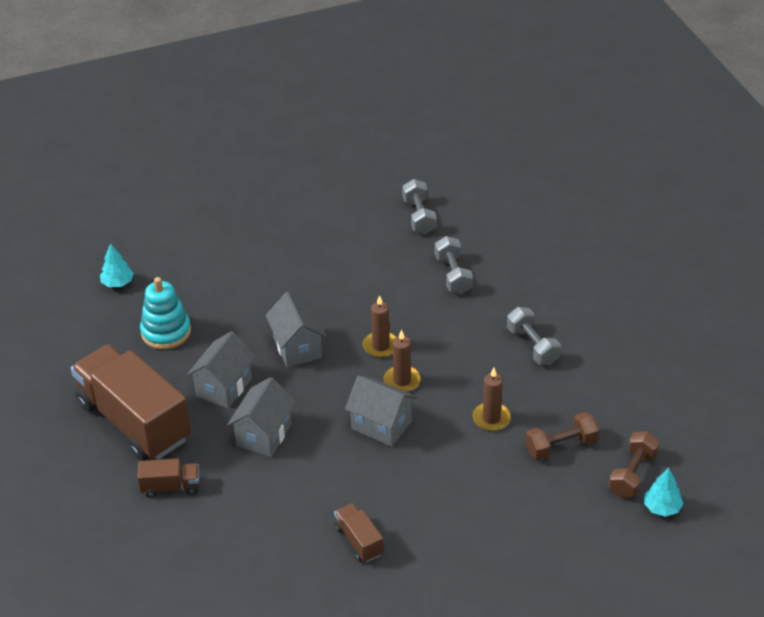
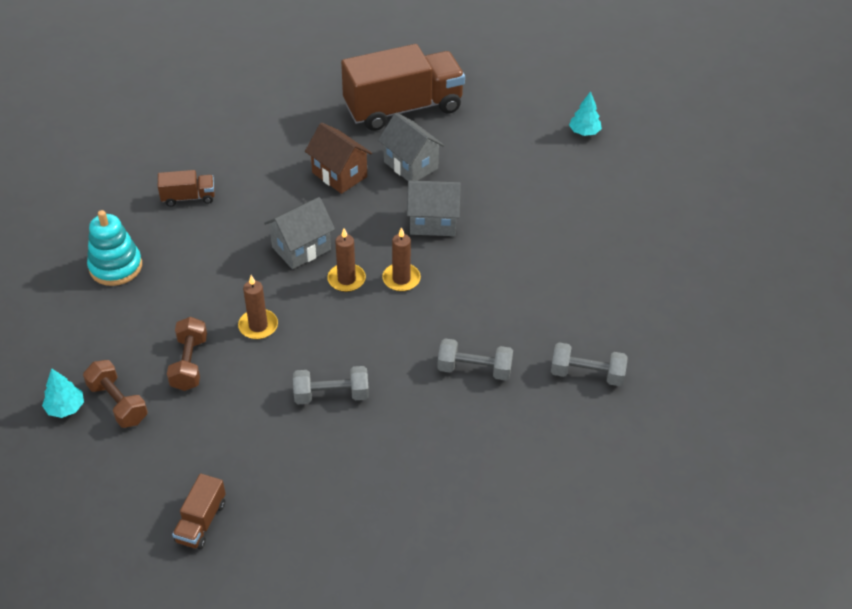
camera: 110 degrees right, 5 degrees up
brown truck [137,458,200,498] -> brown truck moved to [172,474,226,550]
turquoise stacking toy [140,277,191,349] -> turquoise stacking toy moved to [87,210,142,286]
grey house [227,377,296,457] -> brown house [305,123,372,194]

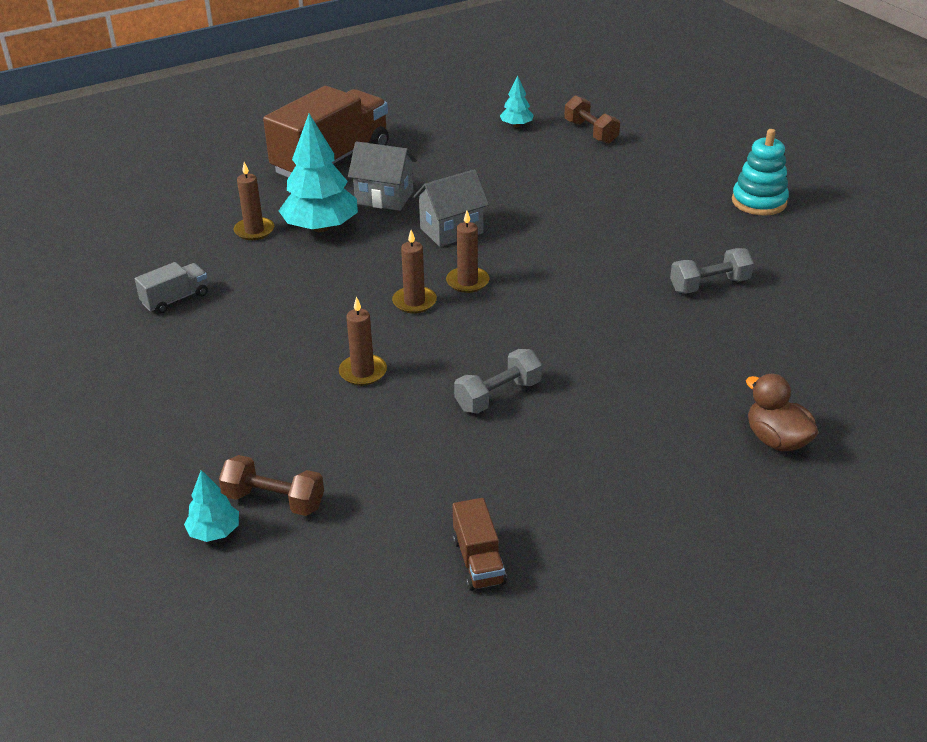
camera: 30 degrees left, 10 degrees down
turquoise stacking toy [87,210,142,286] -> turquoise stacking toy moved to [732,129,789,215]
brown truck [158,170,215,207] -> grey truck [135,262,208,314]
brown dumbbell [167,317,207,391] -> brown dumbbell moved to [564,95,620,144]
grey house [264,197,335,269] -> none
brown house [305,123,372,194] -> turquoise tree [279,114,358,232]
grey dumbbell [437,338,513,380] -> none
none -> brown candle [234,162,274,240]
none -> brown duck [746,374,819,451]

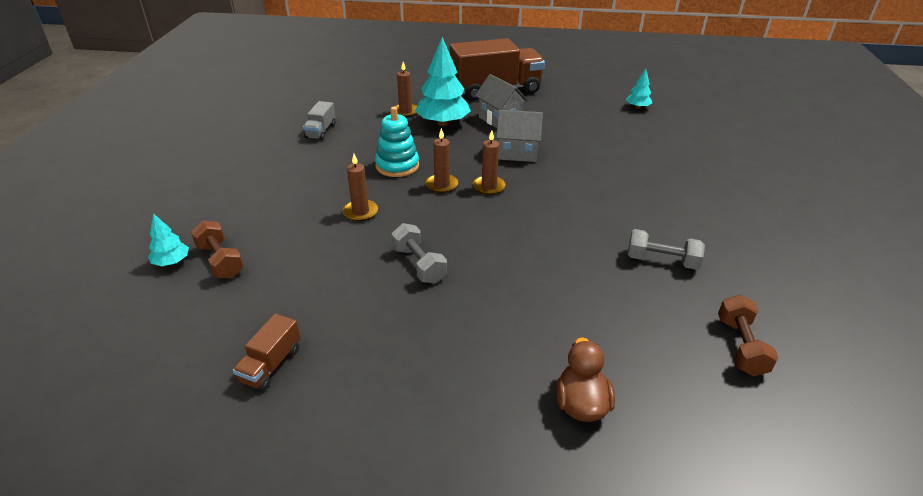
camera: 35 degrees right, 0 degrees up
grey truck [135,262,208,314] -> grey truck turned 105 degrees clockwise [303,101,335,140]
grey dumbbell [454,349,542,414] -> grey dumbbell turned 60 degrees clockwise [391,223,447,283]
brown dumbbell [564,95,620,144] -> brown dumbbell moved to [718,295,779,376]
turquoise stacking toy [732,129,789,215] -> turquoise stacking toy moved to [375,107,419,177]

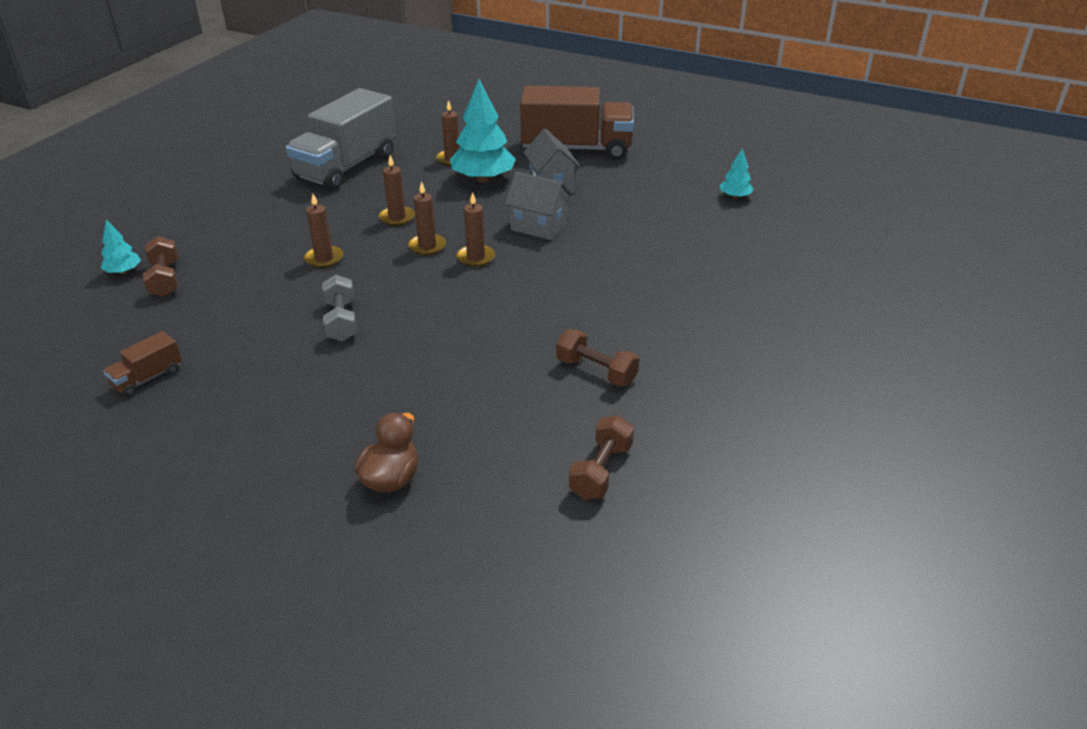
camera: 20 degrees right, 0 degrees up
grey truck [303,101,335,140] -> grey truck [286,88,396,190], size x2.31
turquoise stacking toy [375,107,419,177] -> brown candle [379,155,415,226]
grey dumbbell [628,229,705,270] -> brown dumbbell [556,329,639,387]

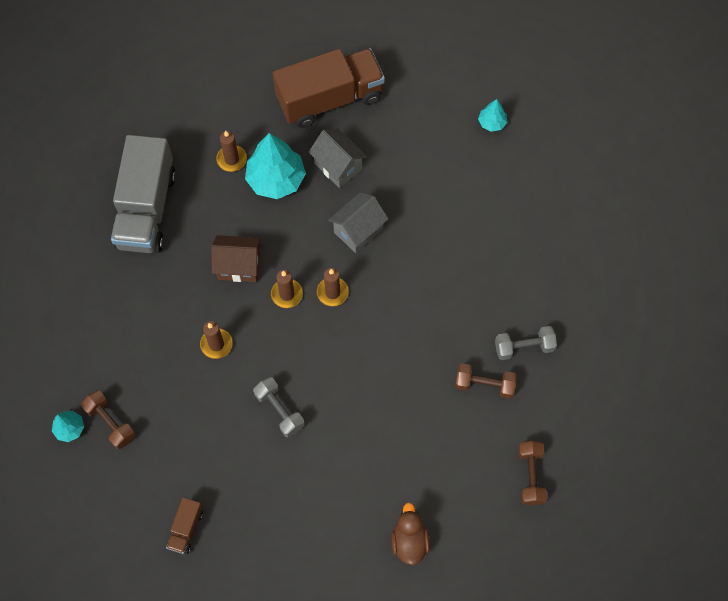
camera: 25 degrees left, 30 degrees up
brown candle [379,155,415,226] -> brown house [211,235,261,282]
grey house [505,172,572,240] -> grey house turned 45 degrees counterclockwise [329,192,388,253]
none -> grey dumbbell [495,326,557,360]

